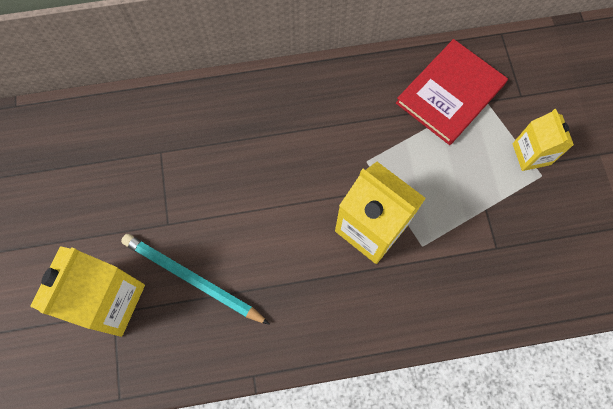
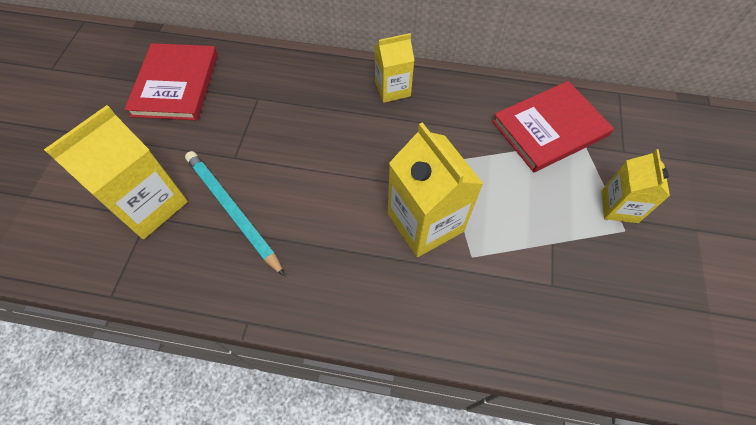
camera: 20 degrees right, 10 degrees down
none -> red book [124,43,218,121]
none -> yellow carton [375,33,414,103]

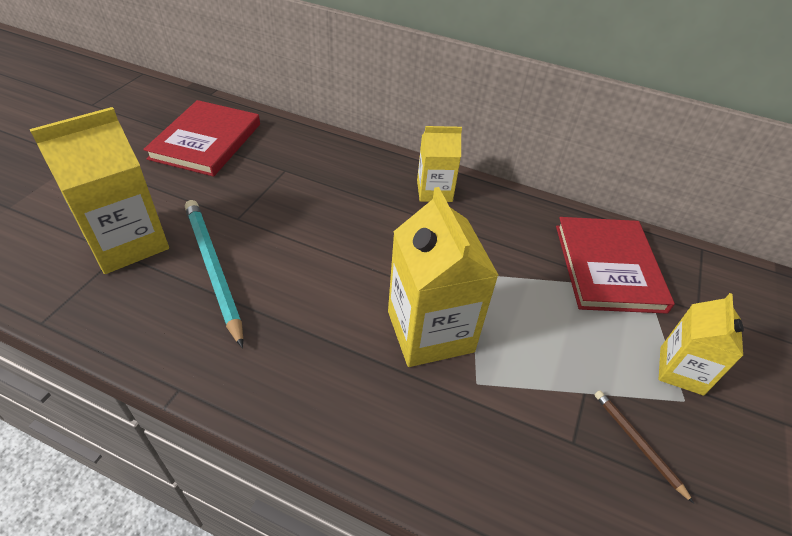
camera: 10 degrees right, 15 degrees down
red book [492,81,614,172] -> red book turned 75 degrees counterclockwise [556,217,675,314]
none -> brown pencil [595,390,694,504]

